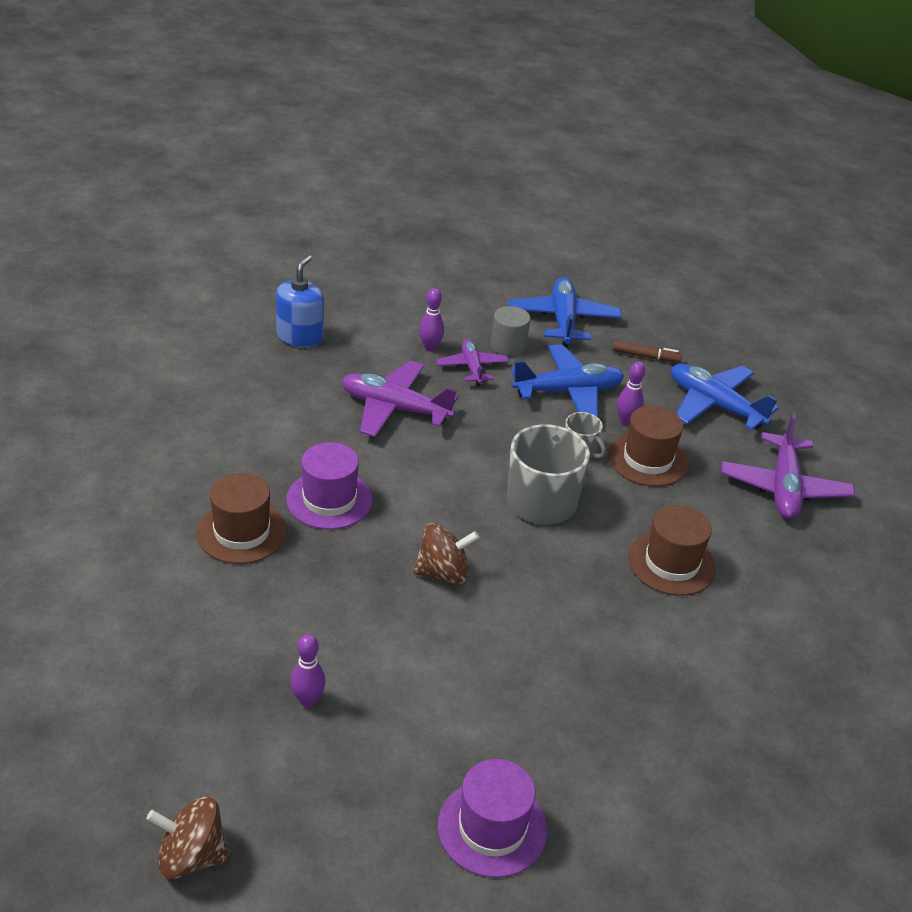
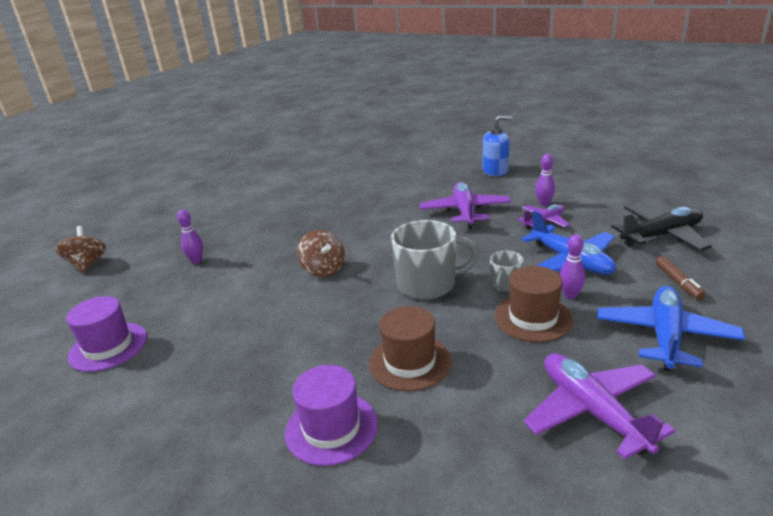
camera: 75 degrees right, 10 degrees down
brown hat [196,473,287,564] -> none
purple hat [286,442,373,530] -> purple hat moved to [285,365,378,466]
grey cylinder [491,306,530,356] -> none
blue plane [508,277,622,347] -> black plane [611,204,712,251]
purple plane [721,413,855,519] -> purple plane turned 75 degrees clockwise [524,353,676,459]

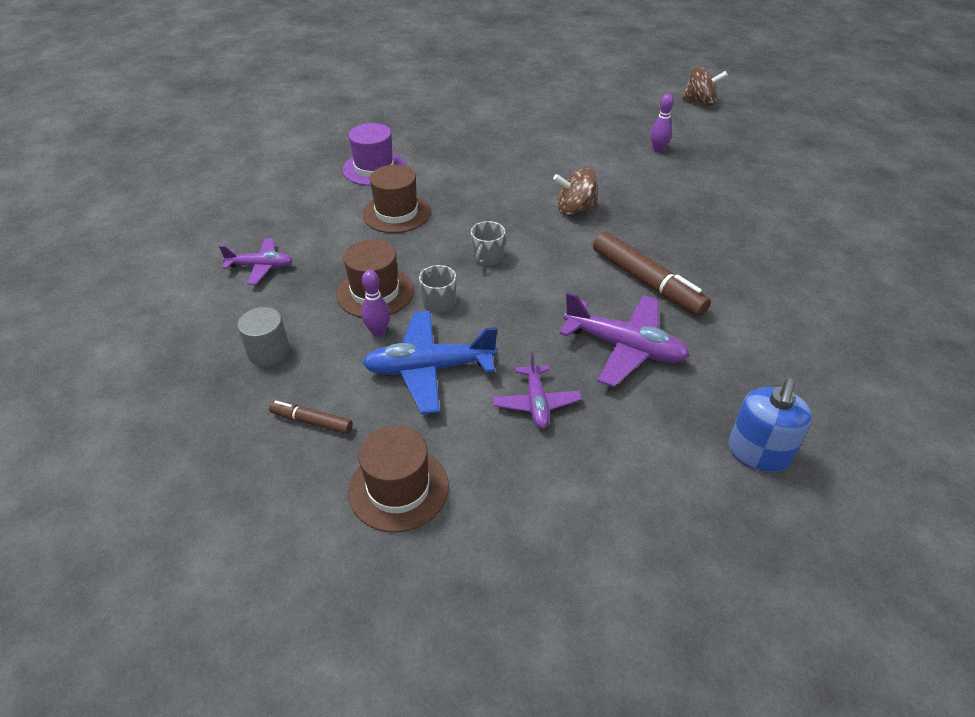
camera: 115 degrees right, 15 degrees up
purple hat [66,296,147,372] -> none
grey mug [391,220,480,300] -> grey mug [471,221,505,266], size x0.51
purple plane [524,353,676,459] -> purple plane [219,239,293,285], size x0.60
purple bowling pin [535,154,555,206] -> none
blue plane [597,286,745,372] -> grey cylinder [237,307,290,366]
black plane [611,204,712,251] -> brown hat [348,426,449,532]
none -> brown marker [593,232,711,316]

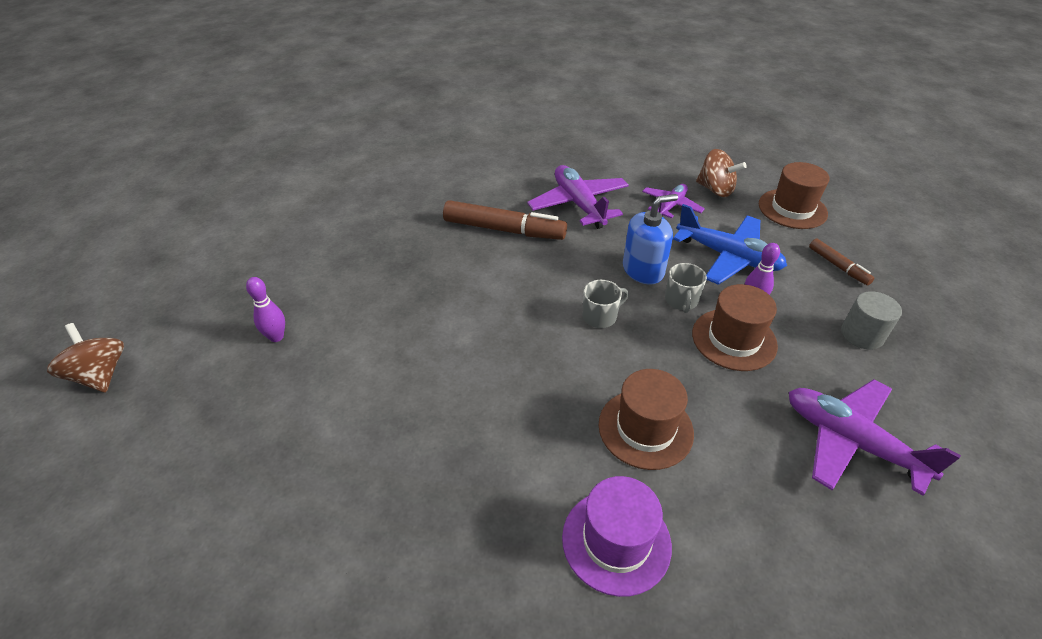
camera: 140 degrees left, 0 degrees up
purple plane [219,239,293,285] -> purple plane [789,379,961,496], size x1.66
brown spinning top [553,168,598,215] -> brown spinning top moved to [696,149,747,197]
brown marker [593,232,711,316] -> brown marker turned 105 degrees clockwise [443,200,567,240]
blue soap dispenser [729,379,812,472] -> blue soap dispenser moved to [623,194,678,284]

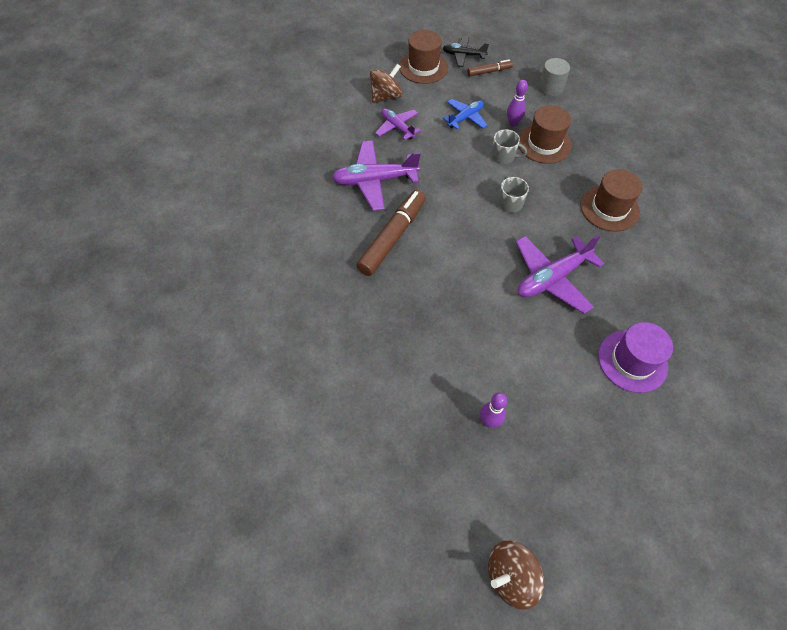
camera: 75 degrees left, 15 degrees up
purple hat [562,476,672,597] -> purple hat moved to [598,322,673,393]
blue soap dispenser [623,194,678,284] -> none
blue plane [673,204,787,285] -> blue plane [443,99,488,129], size x0.60
purple plane [789,379,961,496] -> purple plane moved to [516,234,605,314]
none -> black plane [443,36,489,67]

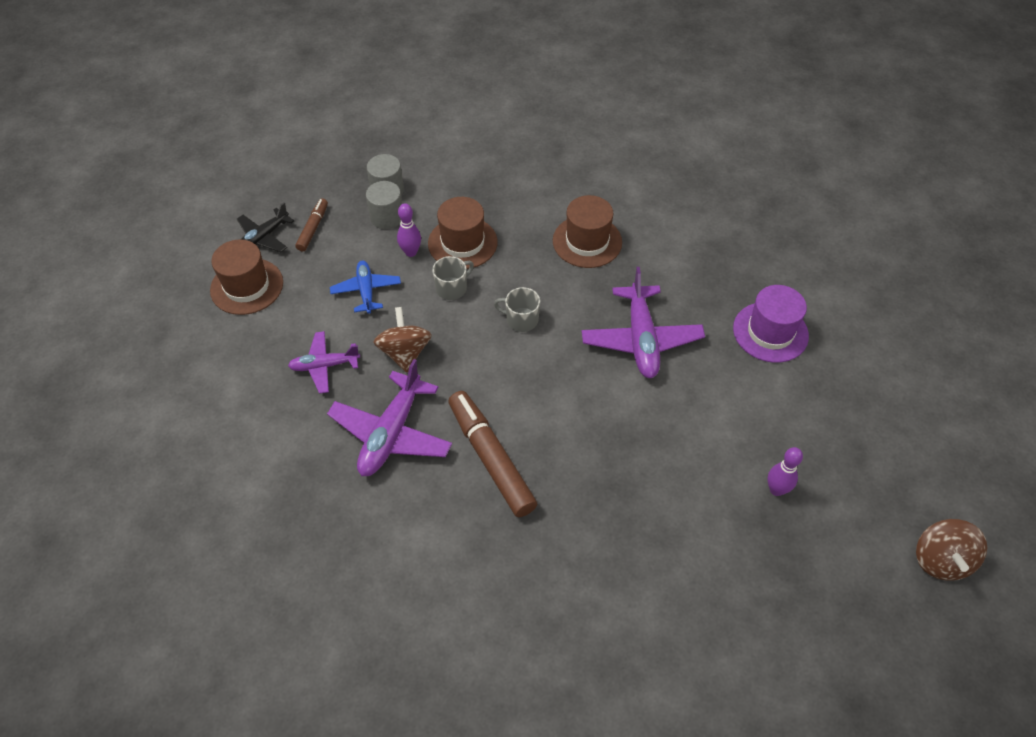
camera: 60 degrees left, 5 degrees down
brown spinning top [370,64,402,103] -> brown spinning top moved to [373,307,432,372]
none -> grey cylinder [366,181,402,229]

